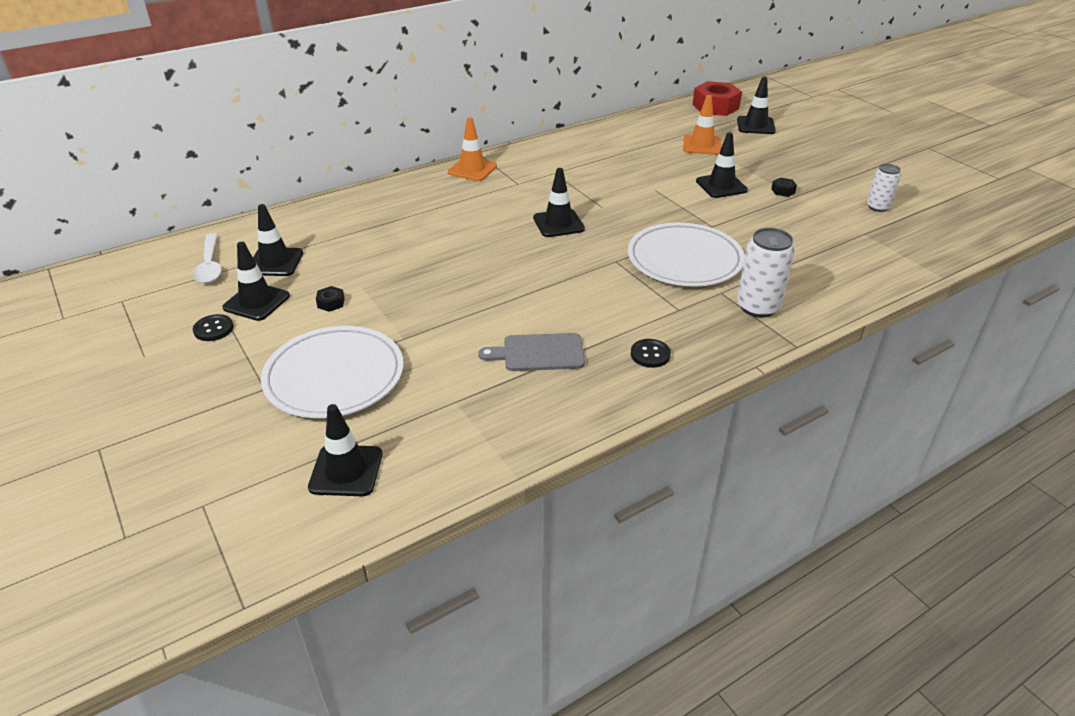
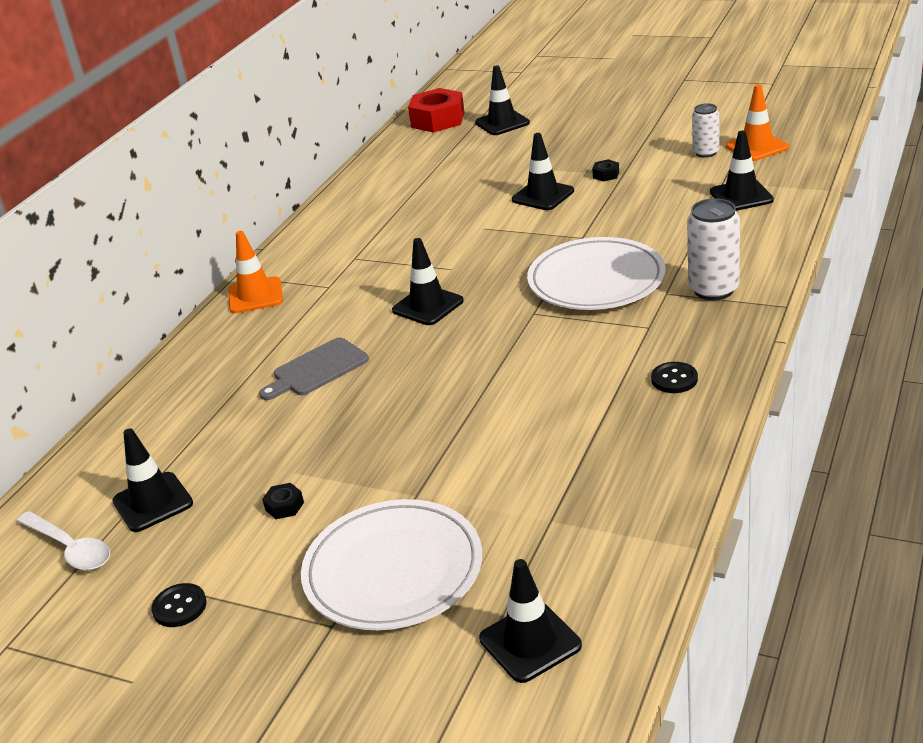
camera: 30 degrees left, 5 degrees down
black traffic cone [222,242,290,321] -> black traffic cone moved to [710,131,774,211]
grey cutting board [478,333,585,371] -> grey cutting board moved to [259,337,369,400]
orange traffic cone [683,95,721,155] -> orange traffic cone moved to [726,84,789,161]

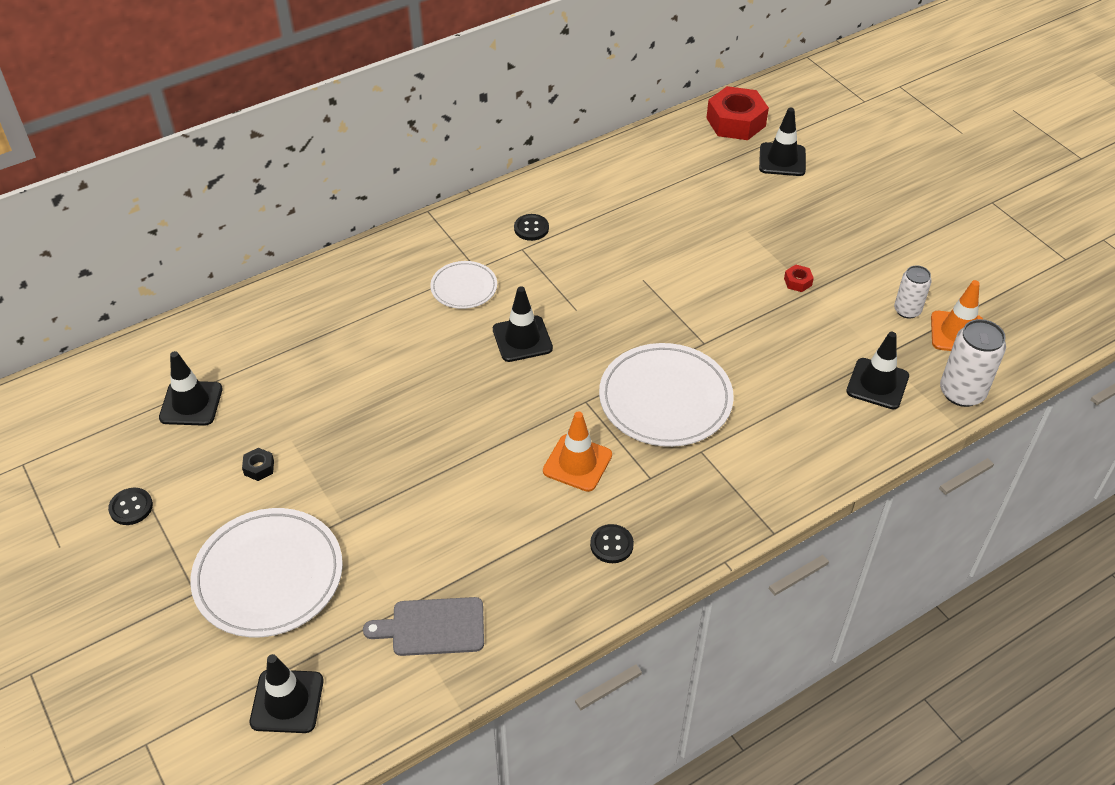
camera: 30 degrees right, 15 degrees up
white spoon [17,511,110,570] -> none
orange traffic cone [228,231,283,313] -> orange traffic cone moved to [543,411,612,492]
grey cutting board [259,337,369,400] -> grey cutting board moved to [363,597,484,656]
black traffic cone [512,133,574,210] -> none
black nut [592,159,619,182] -> red nut [784,264,814,292]
white can [687,198,740,300] -> white can moved to [940,319,1006,407]
none -> white plate [430,261,497,309]
none -> black button [514,214,549,241]

